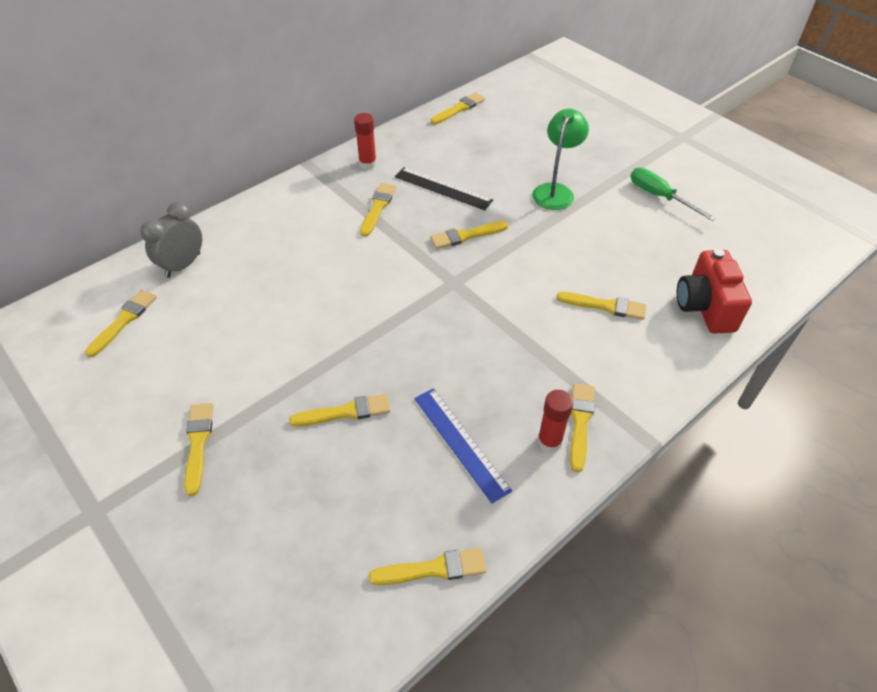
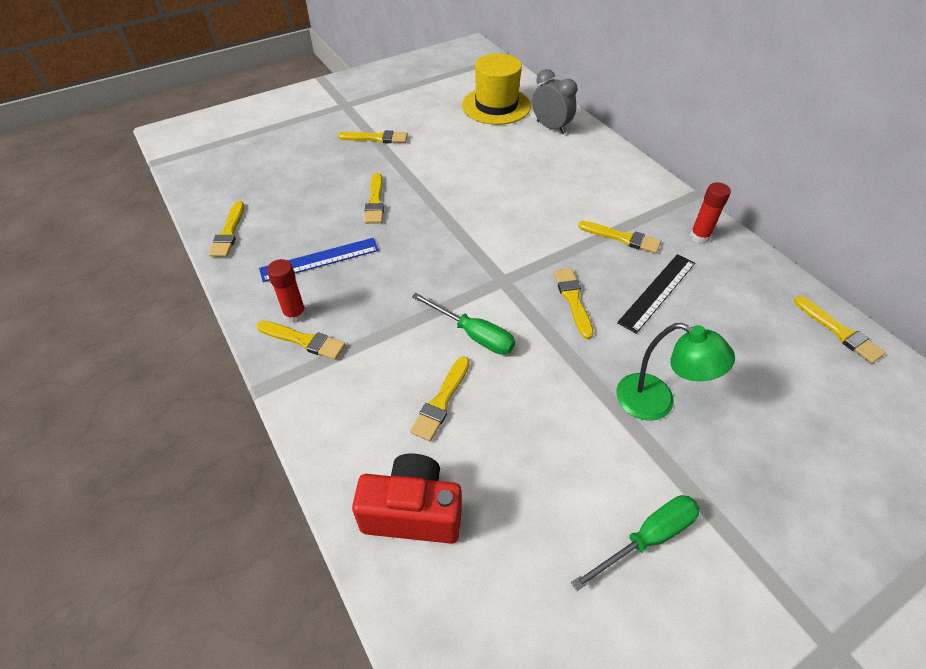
camera: 100 degrees right, 0 degrees up
yellow brush [85,290,157,357] -> yellow hat [462,53,531,125]
none -> green screwdriver [412,293,515,355]

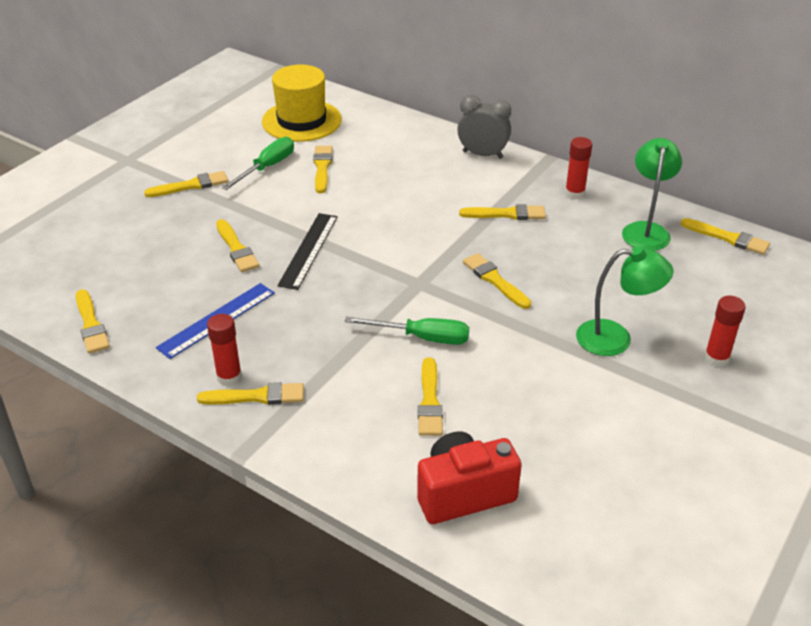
camera: 25 degrees left, 10 degrees down
grey clock [532,69,577,134] -> grey clock moved to [457,95,511,159]
green screwdriver [571,495,700,591] -> green screwdriver moved to [222,137,294,190]
black ruler [617,254,695,334] -> black ruler moved to [277,213,338,290]
none -> yellow brush [313,146,332,193]
none -> green lamp [622,138,682,251]
none -> red glue stick [704,296,746,367]

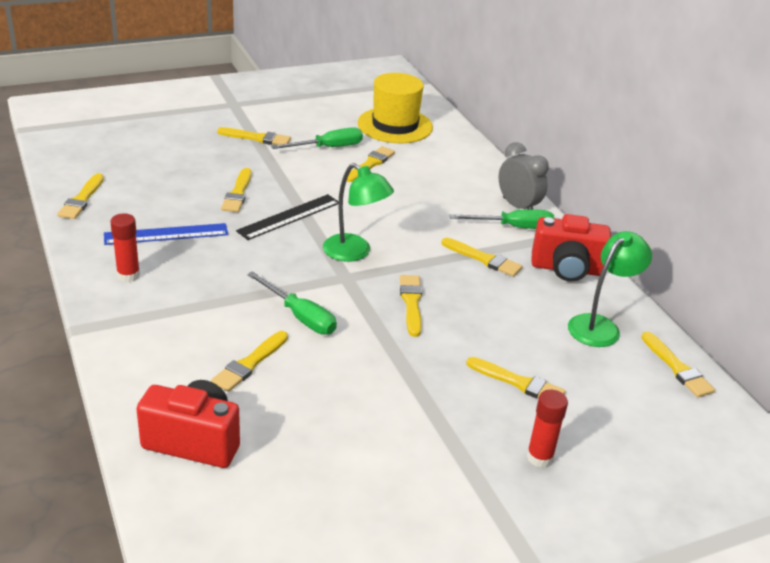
camera: 30 degrees right, 5 degrees down
yellow brush [197,382,304,405] -> yellow brush moved to [466,357,565,398]
red glue stick [565,137,592,200] -> red camera [532,214,611,281]
green lamp [576,246,673,356] -> green lamp moved to [323,163,394,262]
none -> green screwdriver [450,209,554,229]

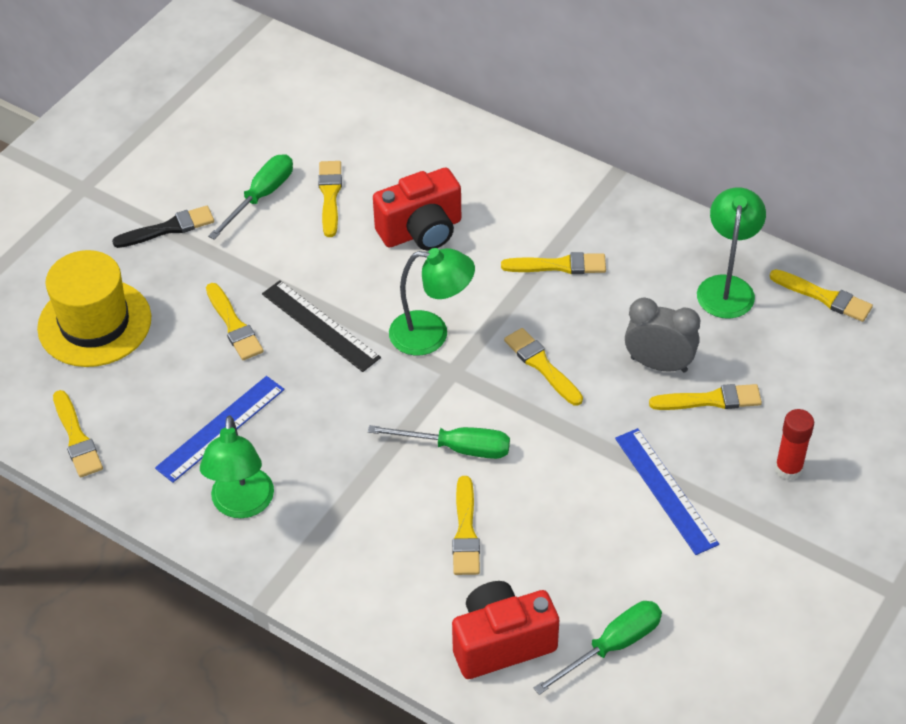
camera: 30 degrees left, 15 degrees up
red glue stick [110,213,140,282] -> green lamp [200,415,274,518]
yellow brush [217,127,291,145] -> black brush [112,206,214,248]
black ruler [236,194,339,240] -> black ruler turned 60 degrees counterclockwise [262,280,381,372]
yellow hat [358,73,433,143] -> yellow hat moved to [37,250,151,367]
green screwdriver [450,209,554,229] -> green screwdriver moved to [533,601,662,695]
grey clock [499,142,549,209] -> grey clock moved to [625,298,700,373]
red camera [532,214,611,281] -> red camera moved to [373,168,461,251]
none -> blue ruler [615,428,719,555]

